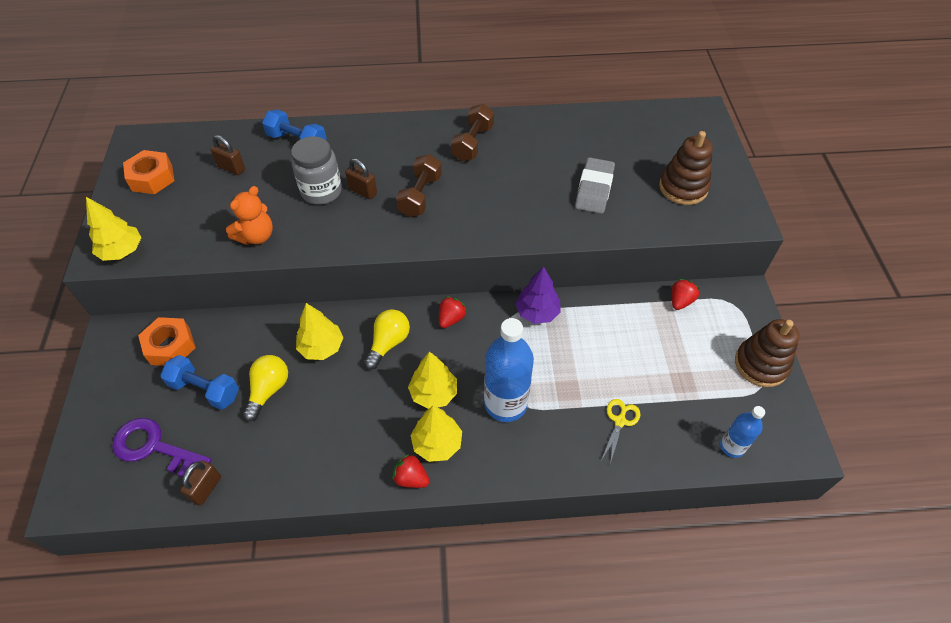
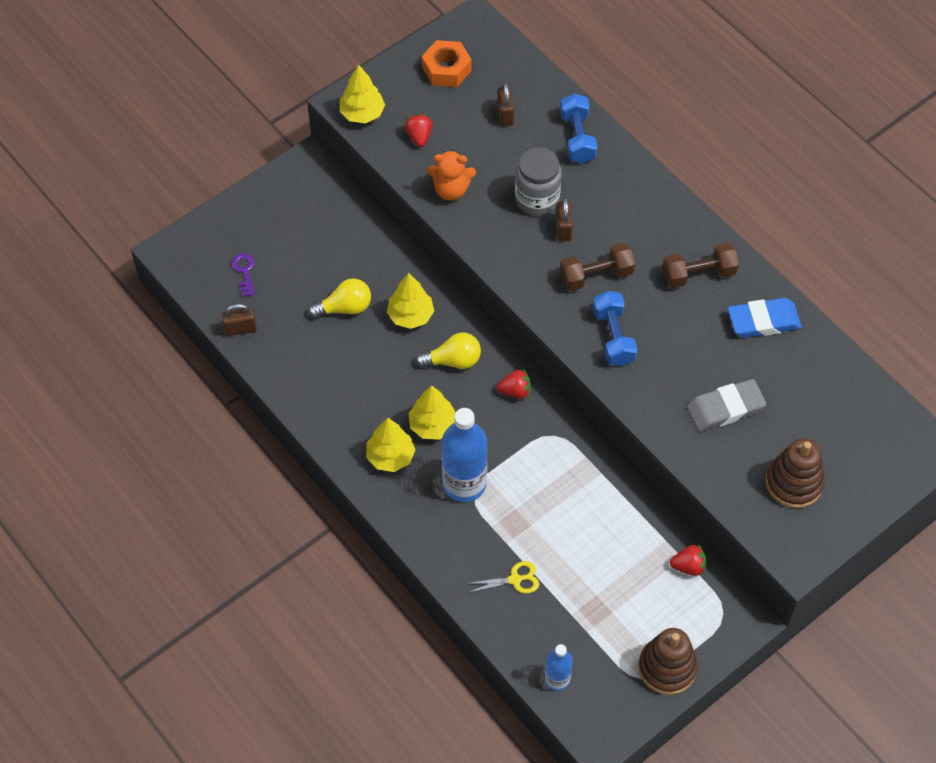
camera: 55 degrees right, 5 degrees up
purple key [112,418,212,477] -> purple key [232,253,255,297], size x0.54
orange nut [138,317,196,366] -> none
blue dumbbell [160,355,239,410] -> blue dumbbell moved to [593,291,637,366]
red strawberry [392,454,430,488] -> red strawberry moved to [405,114,433,147]
purple tree [515,266,561,324] -> none
none -> blue eraser [728,298,802,338]

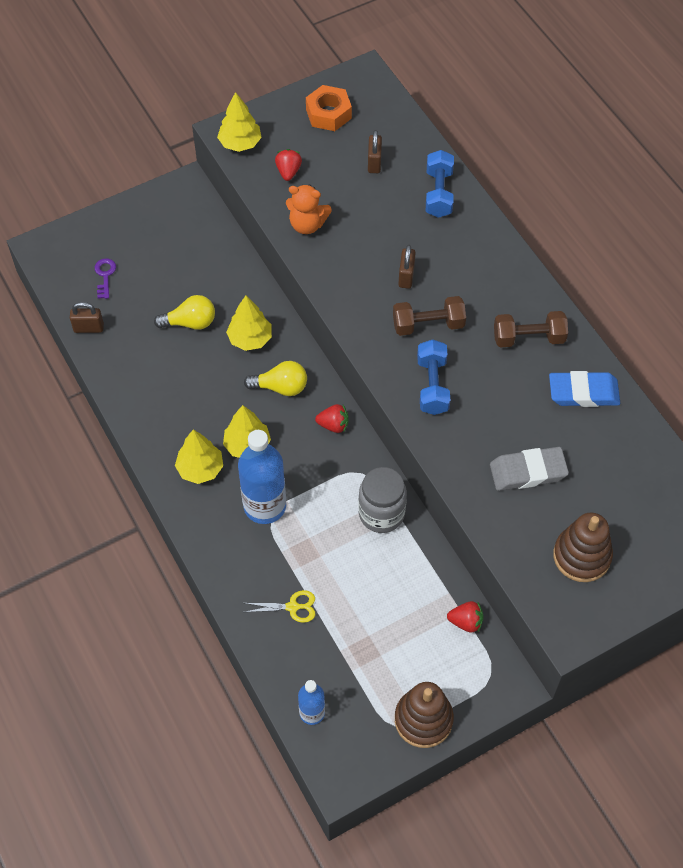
camera: 10 degrees right, 0 degrees up
grey jar [515,147,562,216] -> grey jar moved to [358,467,407,533]

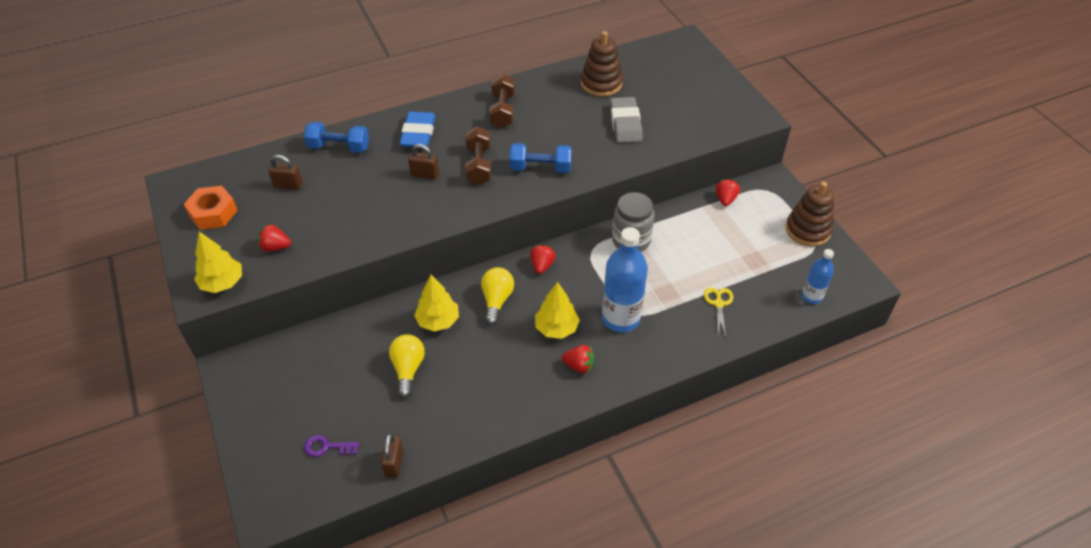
camera: 85 degrees left, 10 degrees down
yellow tree [175,429,223,484] -> red strawberry [562,345,594,373]
orange teddy bear [286,184,332,234] -> none
blue eraser [549,371,620,407] -> blue eraser moved to [400,112,436,147]
brown stacking toy [553,513,613,582] -> brown stacking toy moved to [581,31,623,97]

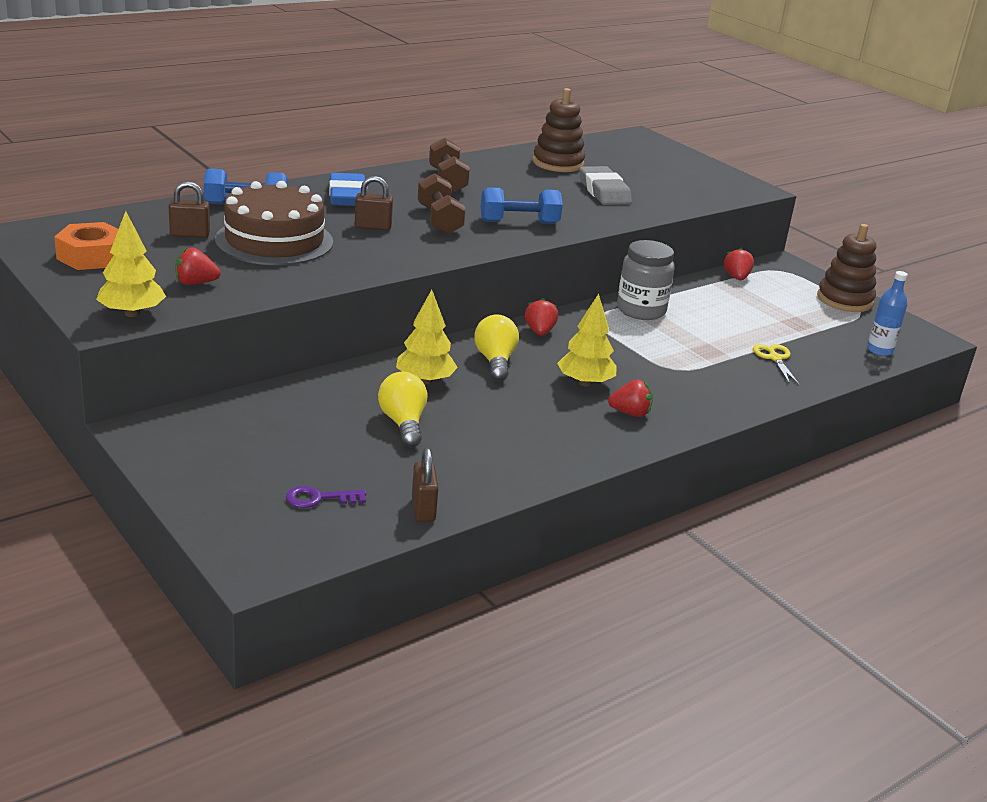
camera: 15 degrees left, 20 degrees down
blue bottle [602,227,648,332] -> none
none -> brown cake [215,181,333,265]

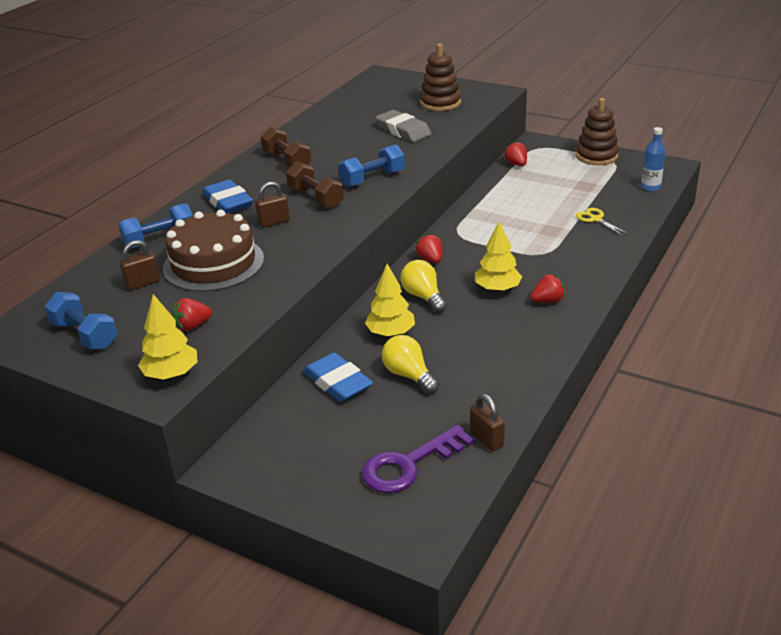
camera: 20 degrees left, 5 degrees up
orange nut [54,222,118,270] -> blue dumbbell [44,292,117,349]
purple key [286,486,366,508] -> purple key [362,424,474,493], size x1.87
brown stacking toy [533,88,585,172] -> brown stacking toy moved to [420,43,461,111]
grey jar [617,240,675,320] -> none
none -> blue eraser [303,352,373,402]

